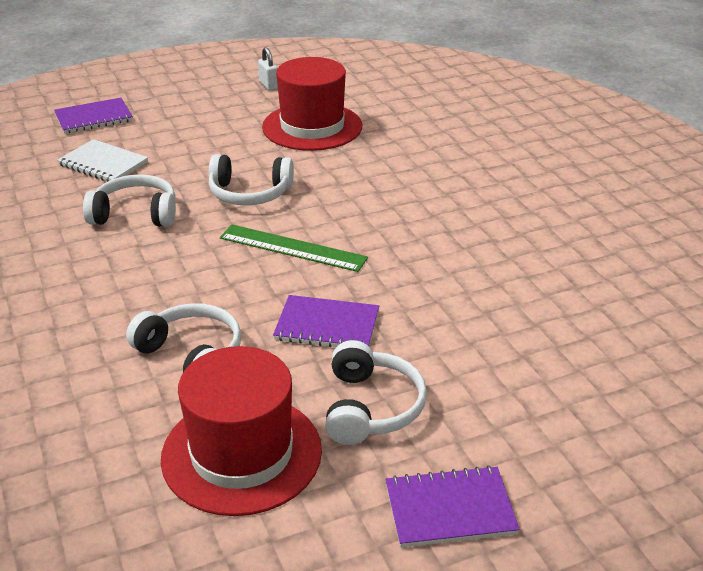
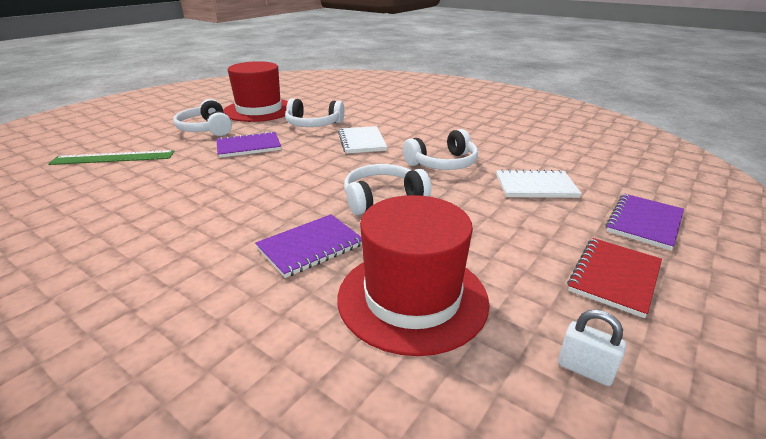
camera: 150 degrees right, 5 degrees down
green ruler [220,225,368,272] -> green ruler moved to [48,150,174,165]
purple notebook [386,465,520,547] -> purple notebook moved to [255,214,362,278]
none -> white notebook [338,126,387,154]
none -> red notebook [567,238,662,318]

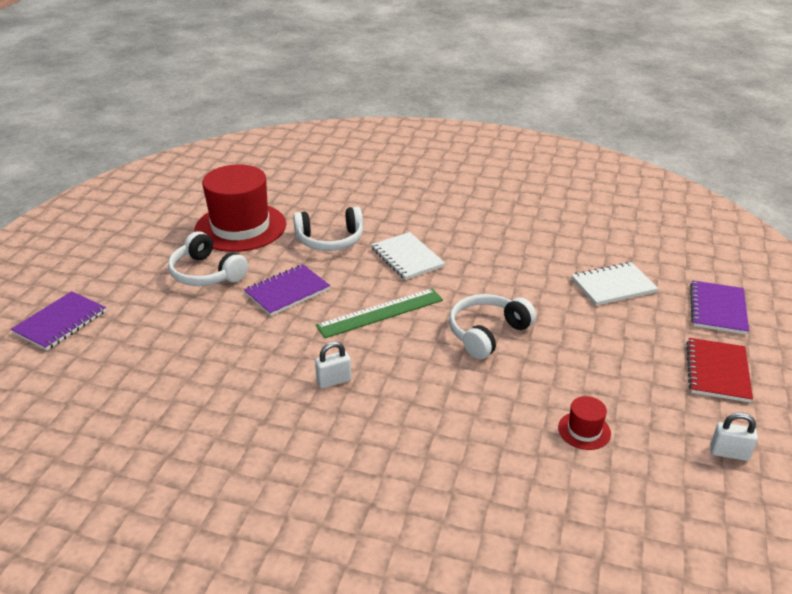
camera: 20 degrees left, 5 degrees up
green ruler [48,150,174,165] -> green ruler moved to [316,288,443,338]
purple notebook [255,214,362,278] -> purple notebook moved to [11,291,106,351]
red hat [337,195,489,356] -> red hat [558,396,611,450], size x0.41
white headphones [403,129,478,170] -> none
none -> white padlock [315,342,351,389]

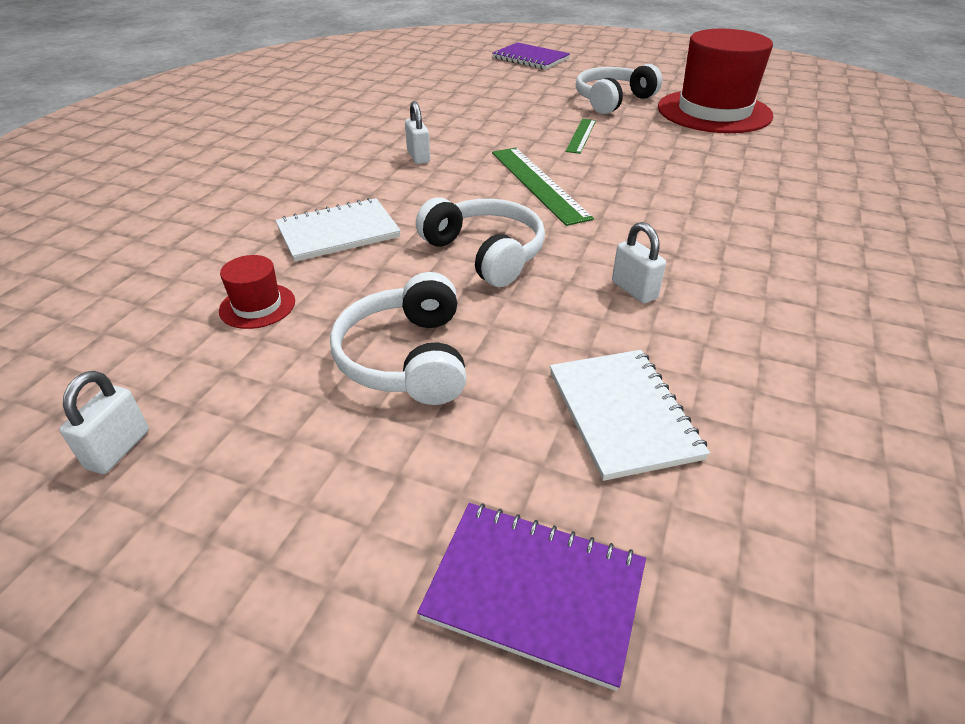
camera: 95 degrees right, 5 degrees up
purple notebook [244,264,330,316] -> green ruler [566,119,596,154]
white headphones [293,207,363,251] -> white headphones moved to [330,272,467,405]
white notebook [371,232,445,280] -> white notebook moved to [275,198,401,262]
red notebook [686,338,753,403] -> none
none -> white padlock [612,222,666,303]

